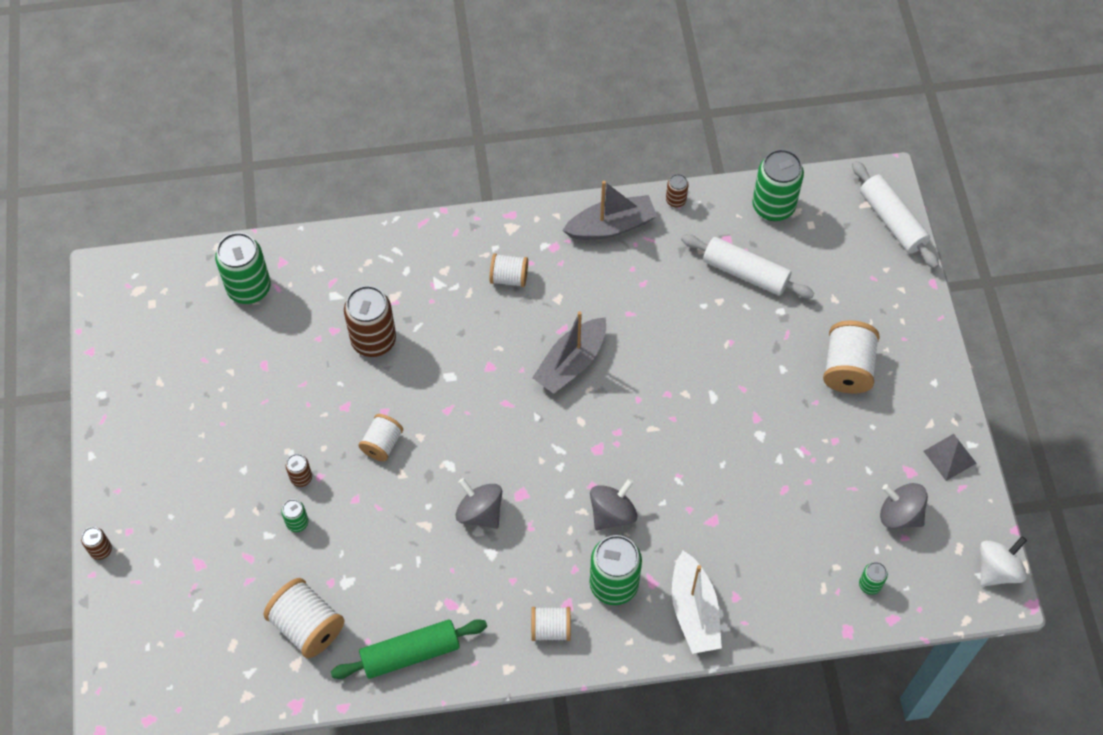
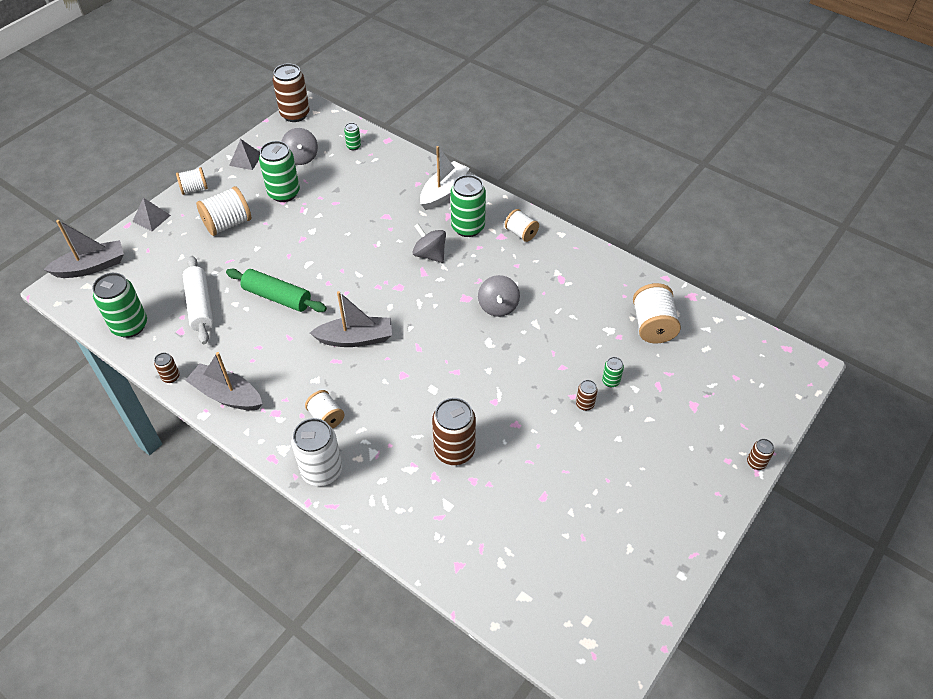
camera: 135 degrees left, 10 degrees down
green can [215,232,271,304] -> green can moved to [259,141,300,202]
green rolling pin [331,619,487,679] -> green rolling pin moved to [226,269,327,312]
white spool [359,414,403,461] -> white spool moved to [176,167,208,195]
grey spinning top [590,479,637,531] -> grey spinning top turned 45 degrees clockwise [413,224,446,263]
white rolling pin [852,161,939,269] -> grey boat [44,220,124,278]
white spinning top [980,536,1027,586] -> brown can [273,63,310,122]
none -> grey pyramid [132,198,171,231]
none -> white can [291,418,342,486]

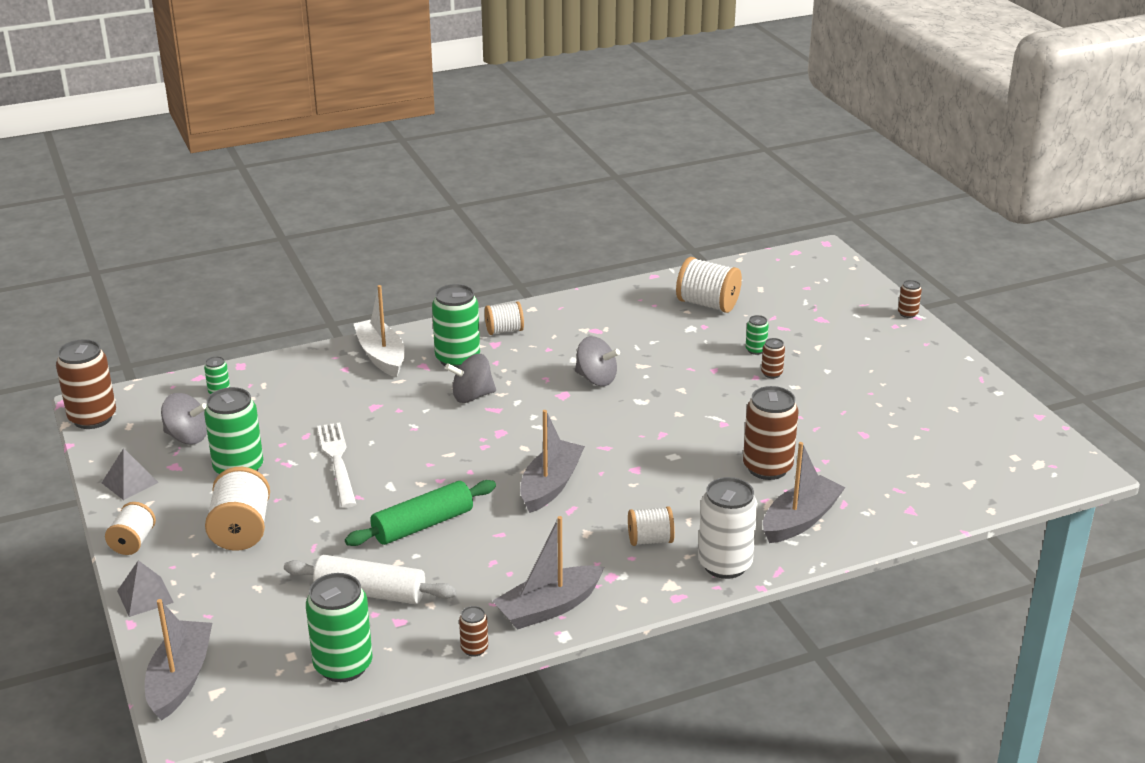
camera: 60 degrees left, 20 degrees down
none -> white fork [317,423,356,508]
none -> grey boat [763,442,845,543]

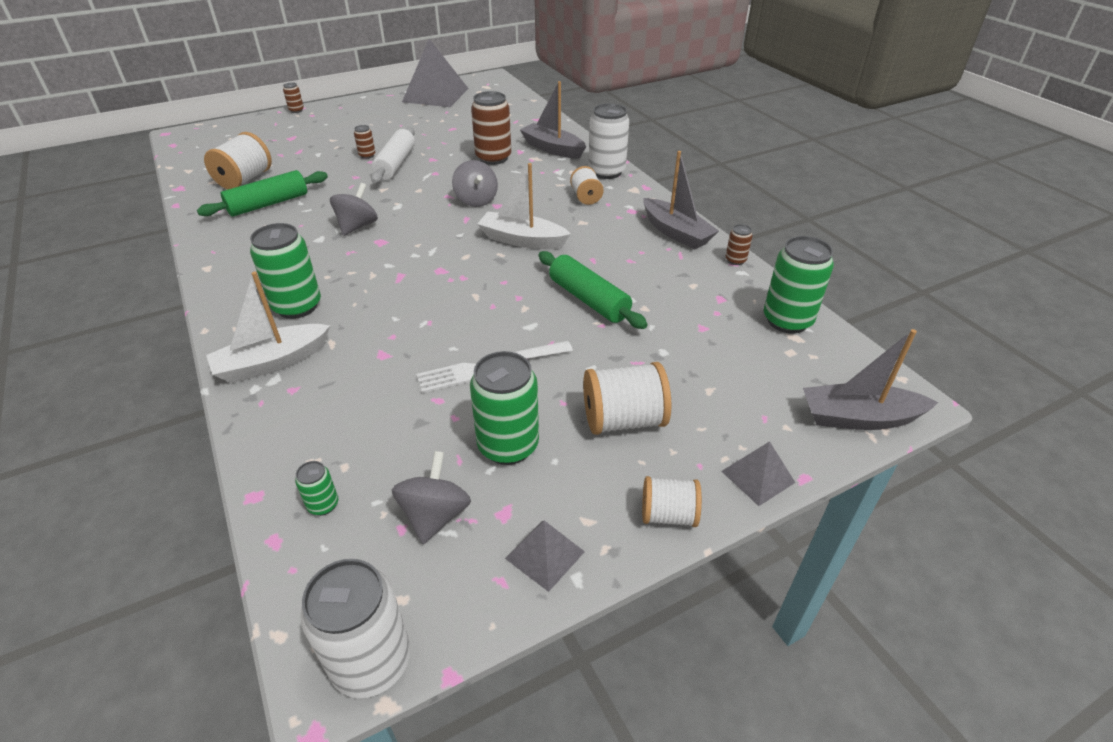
camera: 95 degrees left, 10 degrees up
brown can [56,339,116,429] -> white can [301,559,411,698]
white rolling pin [284,555,457,604] -> white rolling pin moved to [371,127,415,184]
grey spinning top [445,354,496,403] -> grey spinning top moved to [452,160,498,207]
white spool [485,301,524,335] -> none
grey boat [520,410,585,513] -> white boat [477,163,571,249]
green can [746,315,769,355] -> none
none -> green rolling pin [197,170,328,216]
none -> grey pyramid [402,39,469,107]

